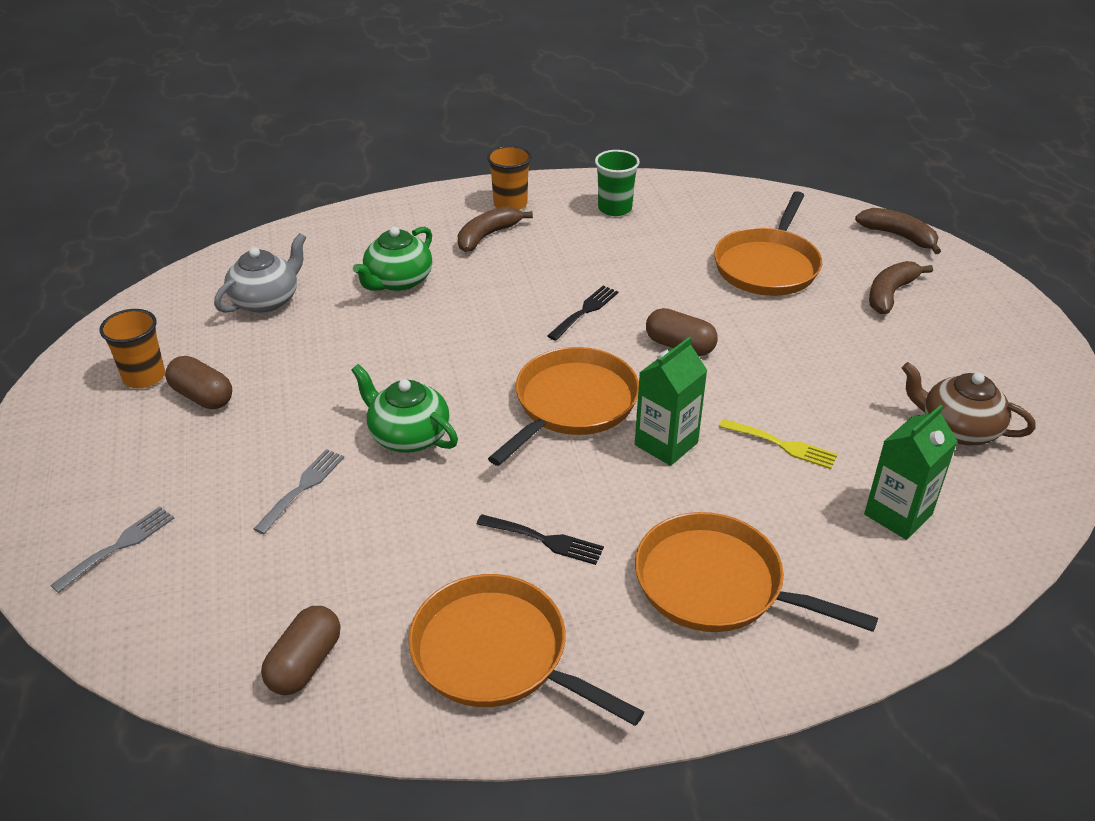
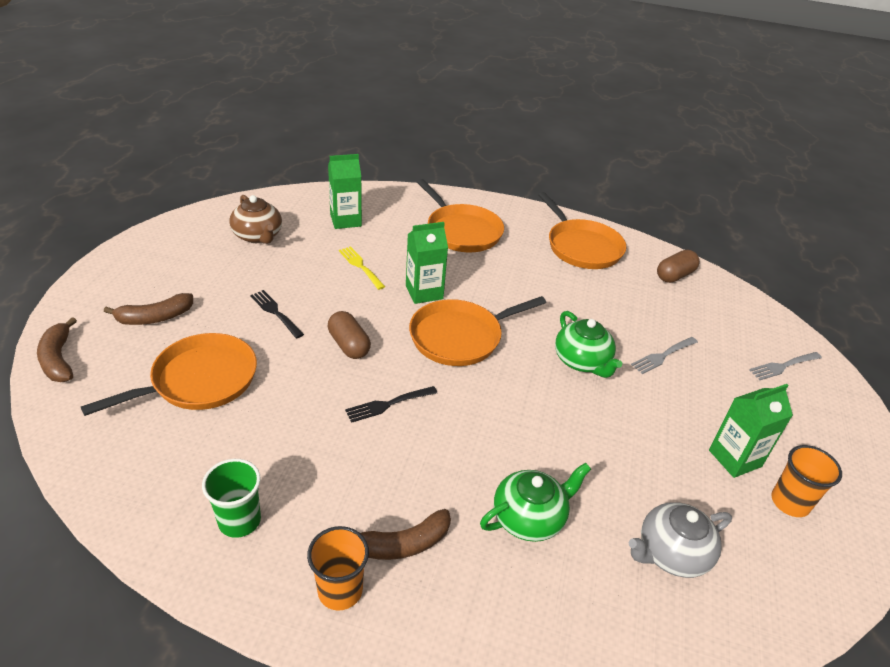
camera: 155 degrees left, 0 degrees up
brown capsule [165,356,232,409] -> green carton [709,384,793,478]
black fork [477,514,604,565] -> black fork moved to [250,290,304,339]

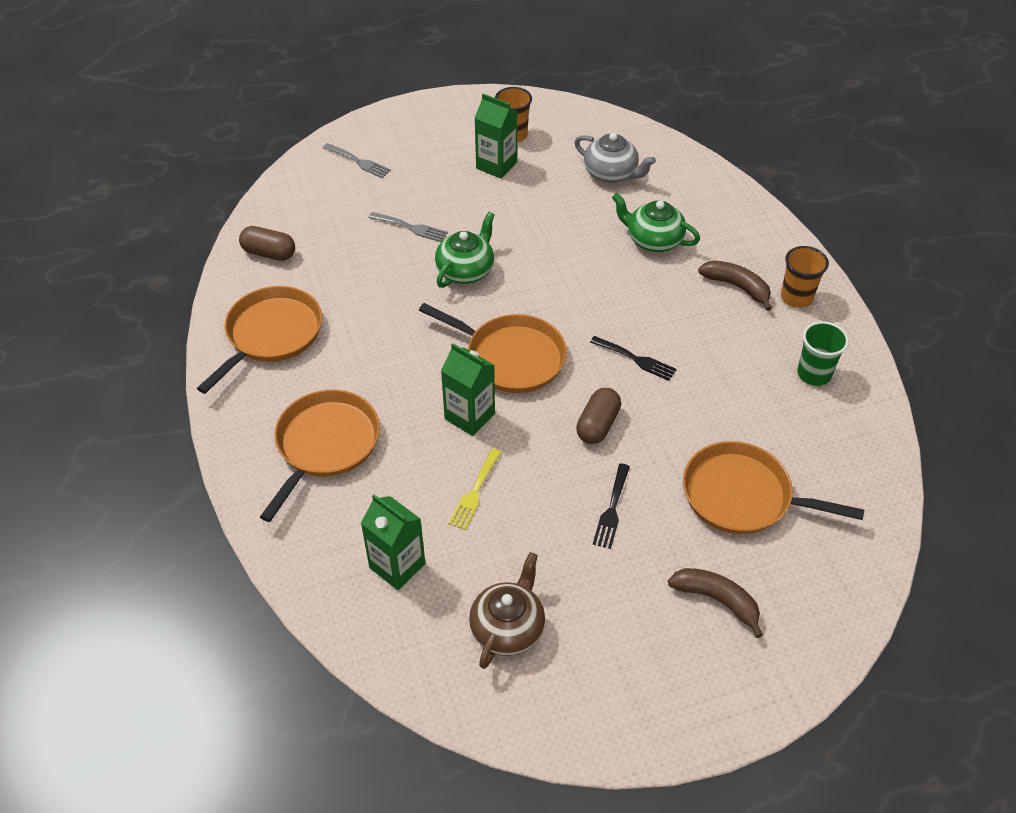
camera: 120 degrees left, 10 degrees up
brown banana [37,317,77,382] -> none

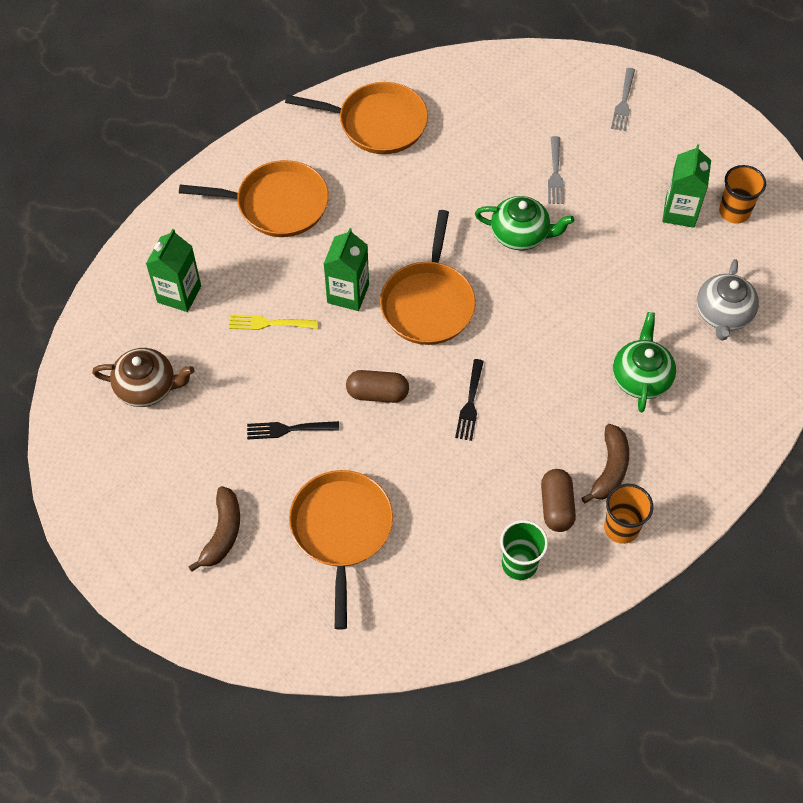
camera: 70 degrees right, 10 degrees up
brown capsule [239,226,295,261] -> brown capsule moved to [541,469,576,532]

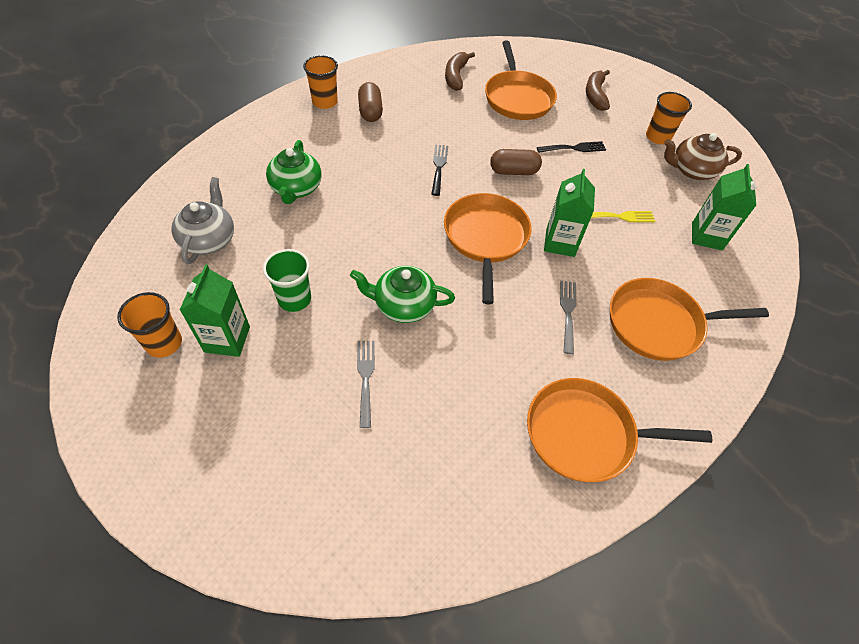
camera: 170 degrees right, 5 degrees down
green cup [500,520,548,580] -> green cup moved to [263,249,311,312]
brown banana [582,424,629,503] -> brown banana moved to [445,52,475,91]
grey fork [611,68,635,131] -> grey fork moved to [560,281,576,354]
none -> orange cup [646,92,692,144]

